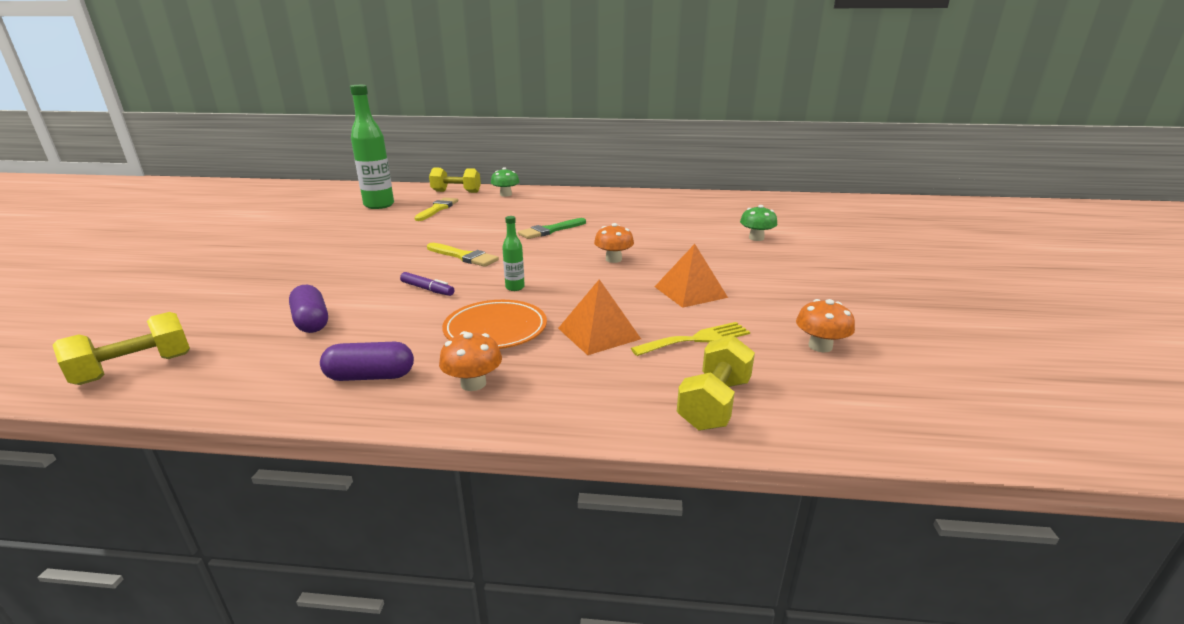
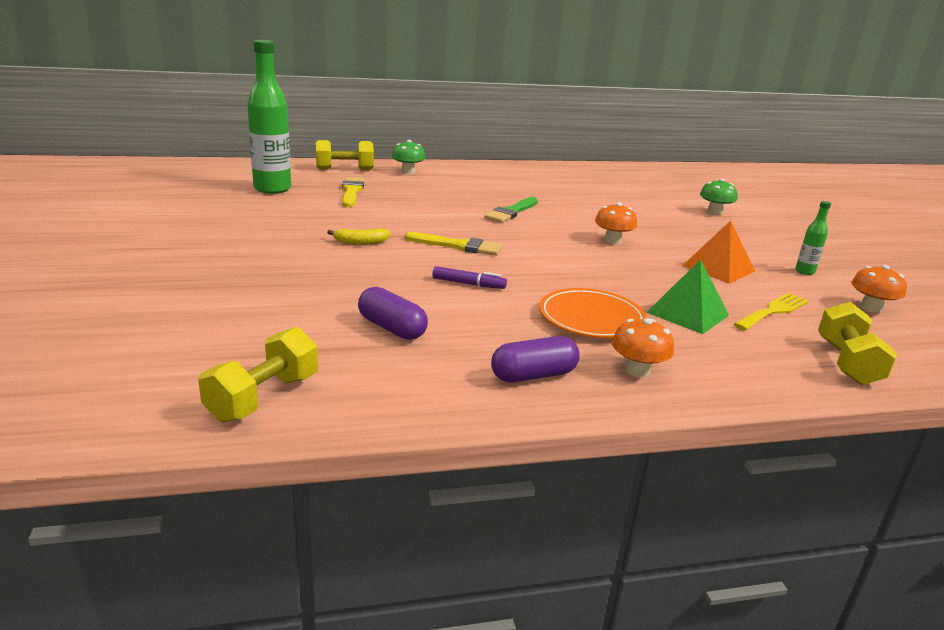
camera: 20 degrees left, 0 degrees up
green bottle [502,216,525,291] -> green bottle moved to [795,201,831,275]
orange pyramid [558,279,641,355] -> green pyramid [647,259,729,334]
none -> yellow banana [327,228,390,245]

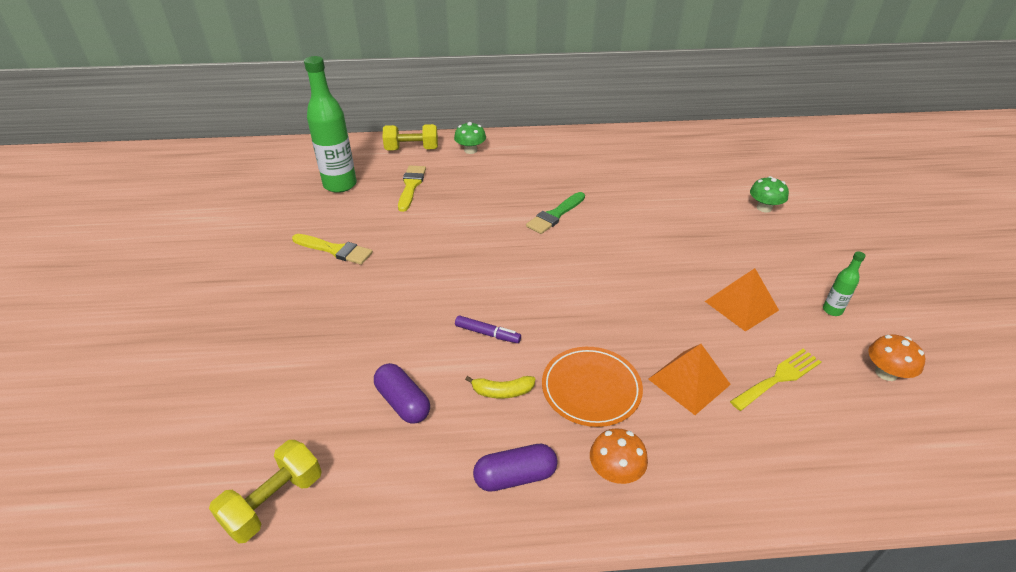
camera: 10 degrees right, 15 degrees up
yellow banana [327,228,390,245] -> yellow banana moved to [465,376,535,399]
yellow brush [405,232,502,256] -> yellow brush moved to [292,234,373,265]
orange mushroom [595,202,637,244] -> none
green pyramid [647,259,729,334] -> orange pyramid [648,344,731,415]
yellow dumbbell [818,302,897,385] -> none

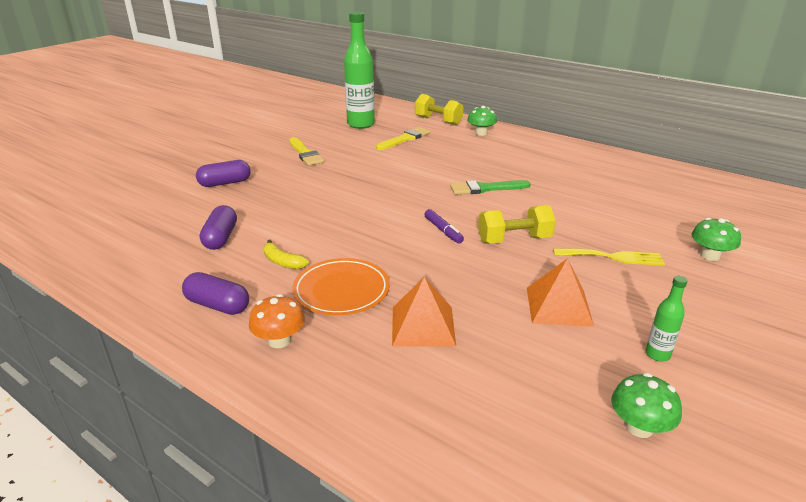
camera: 40 degrees right, 10 degrees down
yellow dumbbell [209,440,322,544] -> yellow dumbbell moved to [478,205,556,244]
purple marker [455,315,521,343] -> purple marker moved to [424,209,464,244]
yellow fork [730,349,821,411] -> yellow fork moved to [553,248,665,266]
orange mushroom [868,334,925,381] -> green mushroom [612,373,682,438]
none -> purple capsule [196,160,251,187]

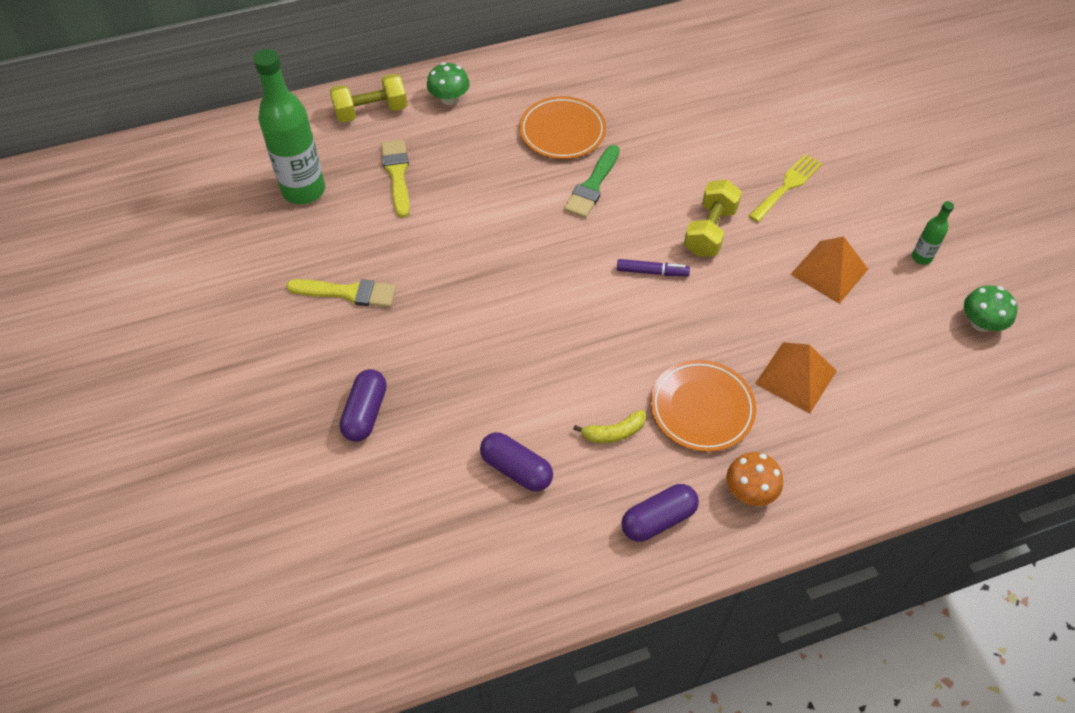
camera: 55 degrees left, 25 degrees up
green mushroom [691,218,741,261] -> none
none -> orange plate [519,96,606,159]

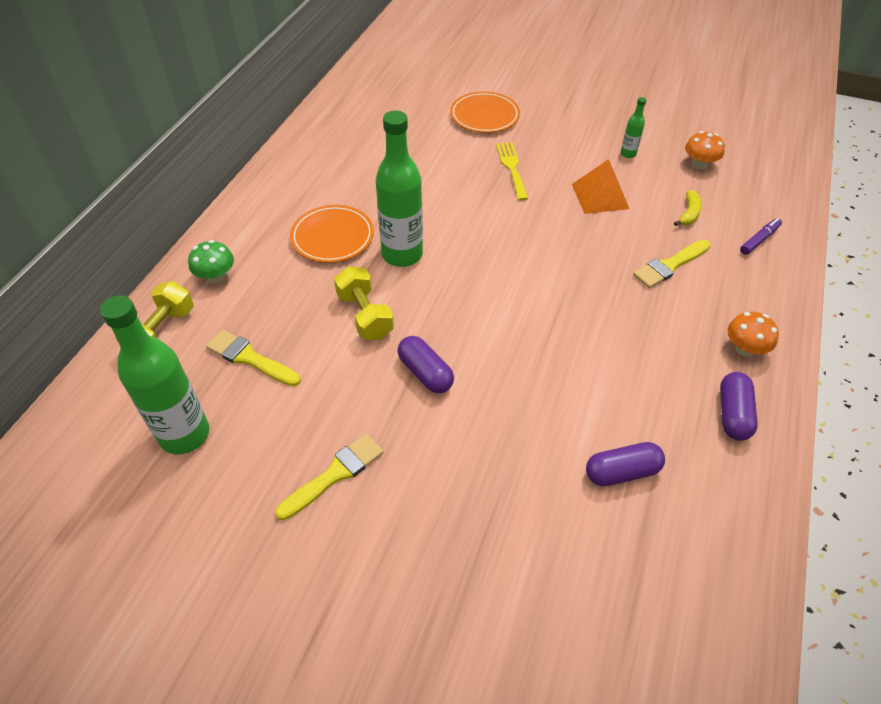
camera: 50 degrees left, 5 degrees down
purple capsule [339,369,387,442] -> purple capsule moved to [398,336,454,393]
green brush [564,145,620,218] -> green bottle [376,110,423,267]
yellow banana [573,410,646,443] -> yellow banana moved to [674,190,702,226]
purple marker [617,259,690,277] -> purple marker moved to [740,218,782,255]
orange plate [650,360,756,452] -> orange plate moved to [450,91,520,133]
yellow dumbbell [684,180,742,257] -> yellow dumbbell moved to [334,266,394,340]
orange pyramid [755,342,837,414] -> yellow brush [633,240,711,288]
green mushroom [964,285,1017,332] -> orange mushroom [685,131,725,170]

